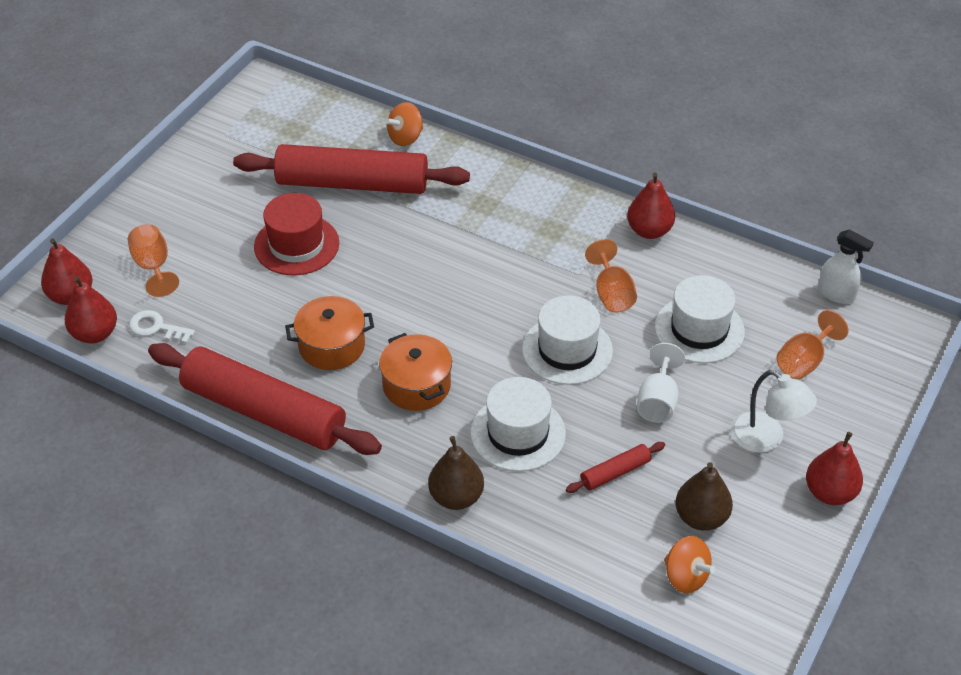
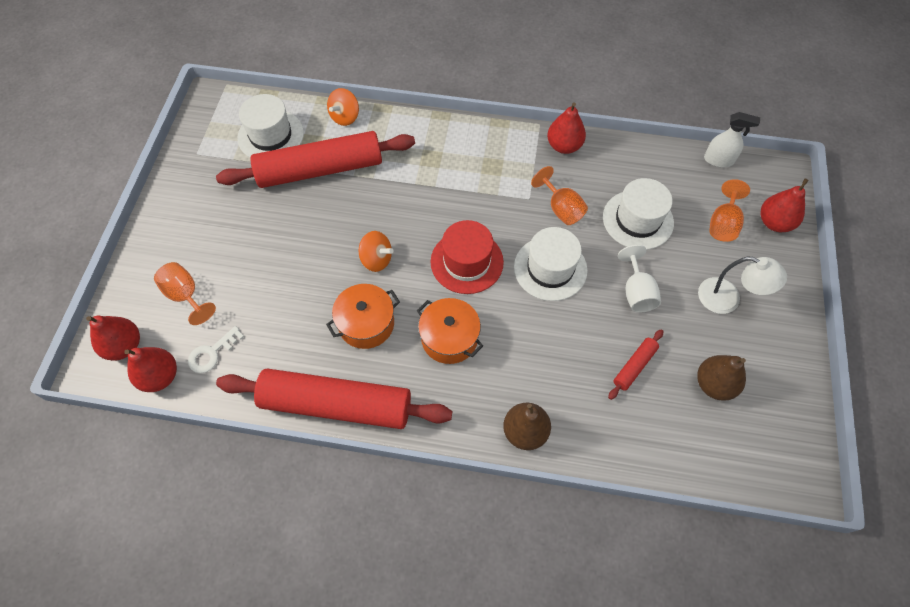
camera: 20 degrees left, 15 degrees up
white key [129,310,195,344] -> white key turned 45 degrees counterclockwise [188,326,244,373]
red hat [254,193,339,275] -> red hat moved to [431,220,504,294]
white hat [470,377,566,471] -> white hat moved to [237,94,304,158]
orange spinning top [664,536,715,593] -> orange spinning top moved to [358,231,394,272]
red pear [806,432,863,505] -> red pear moved to [761,179,809,232]

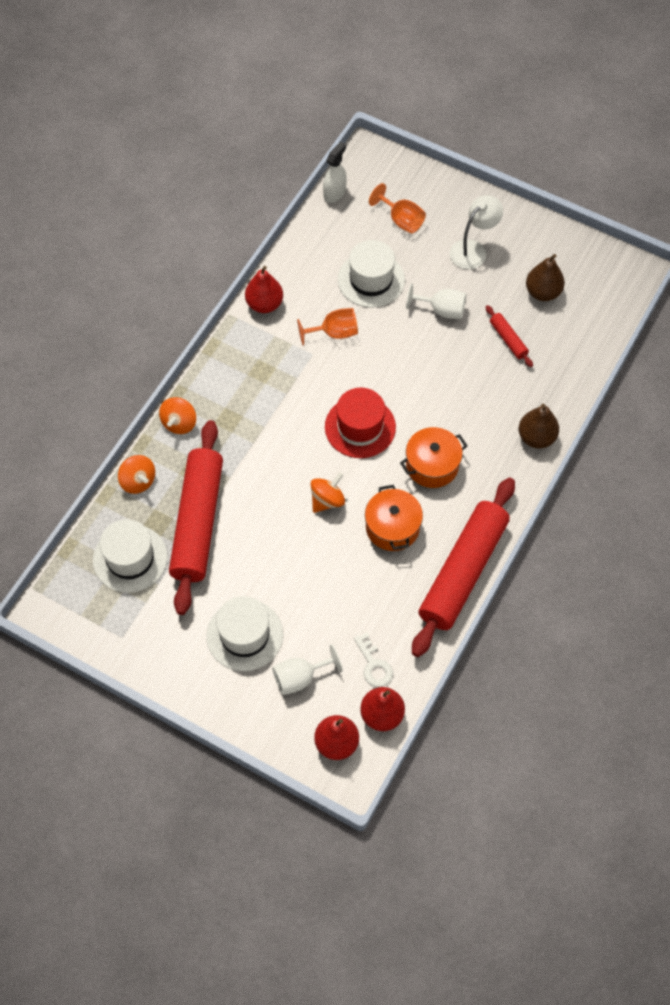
camera: 70 degrees left, 0 degrees up
orange goblet [154,262,216,325] -> white goblet [272,644,343,695]
white hat [514,227,588,301] -> white hat moved to [207,596,283,671]
red pear [761,179,809,232] -> none
none -> orange spinning top [159,397,196,434]

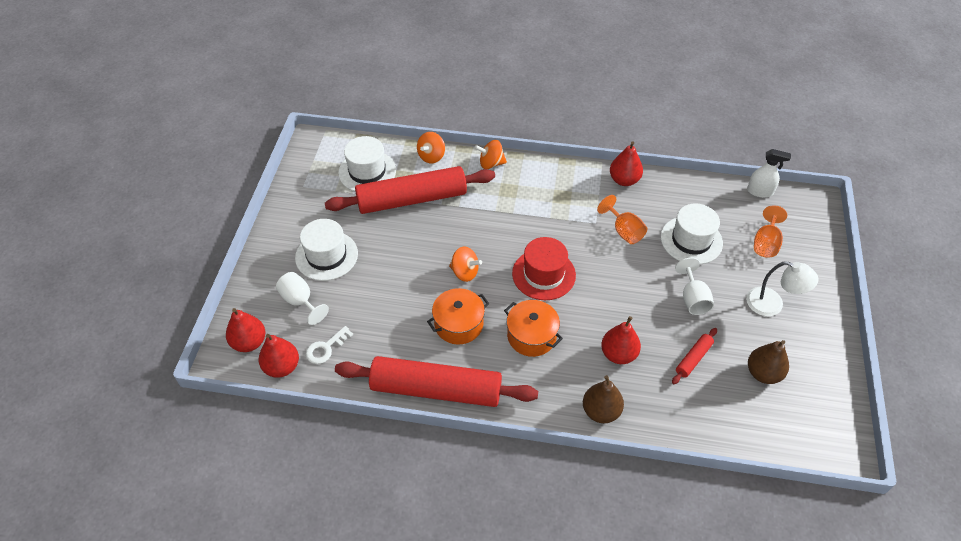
camera: 70 degrees right, 10 degrees down
none -> red pear [601,316,641,364]

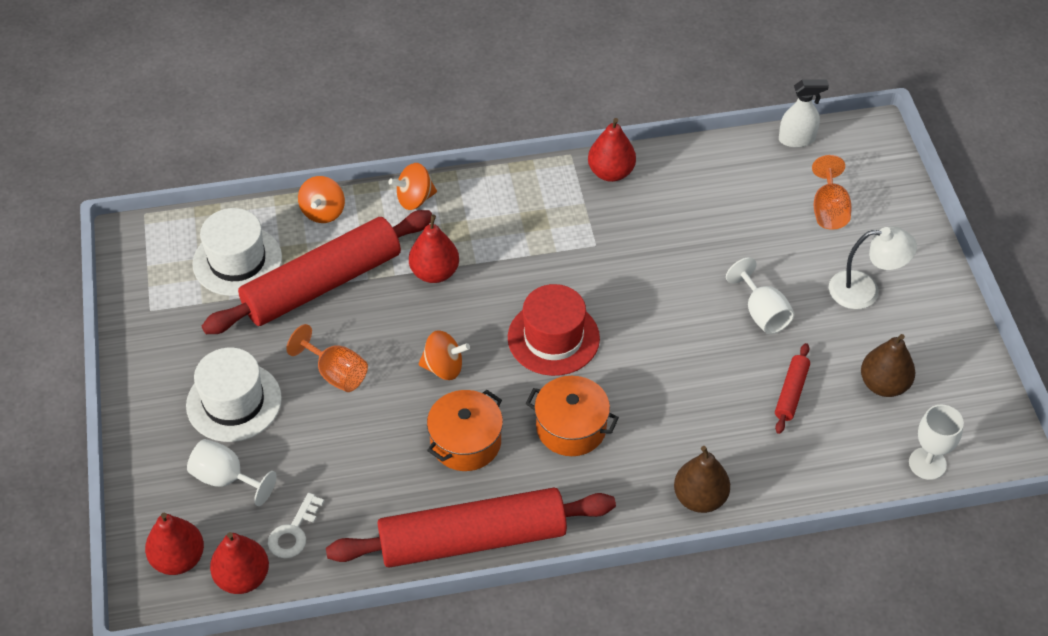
camera: 20 degrees left, 0 degrees up
orange goblet [597,195,647,244] -> orange goblet moved to [286,324,368,392]
red pear [601,316,641,364] -> red pear moved to [409,214,459,283]
white hat [661,203,723,265] -> none
none -> white goblet [909,405,964,480]

